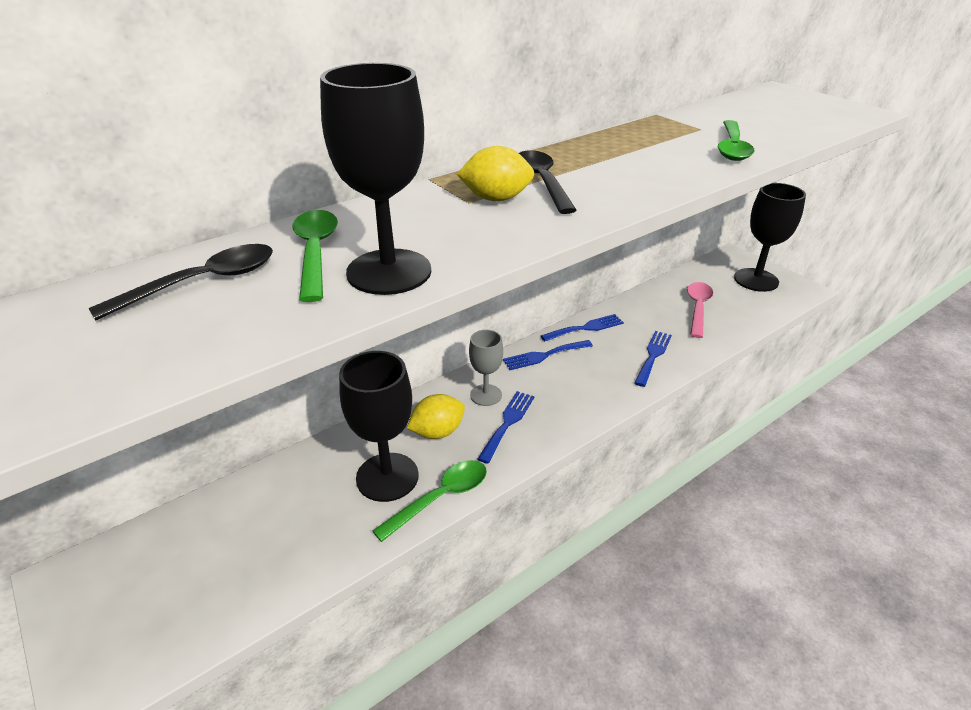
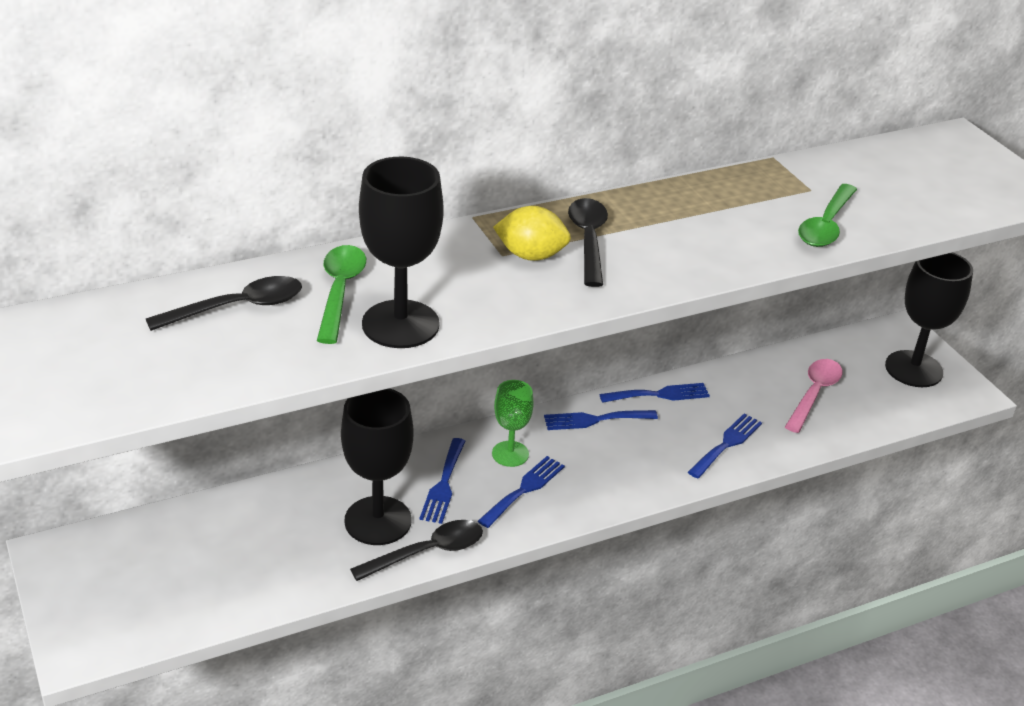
camera: 10 degrees right, 0 degrees up
green spoon [373,460,487,542] -> black spoon [350,520,483,581]
yellow lemon [407,394,465,439] -> blue fork [419,438,466,524]
grey goblet [469,330,503,406] -> green goblet [492,380,534,467]

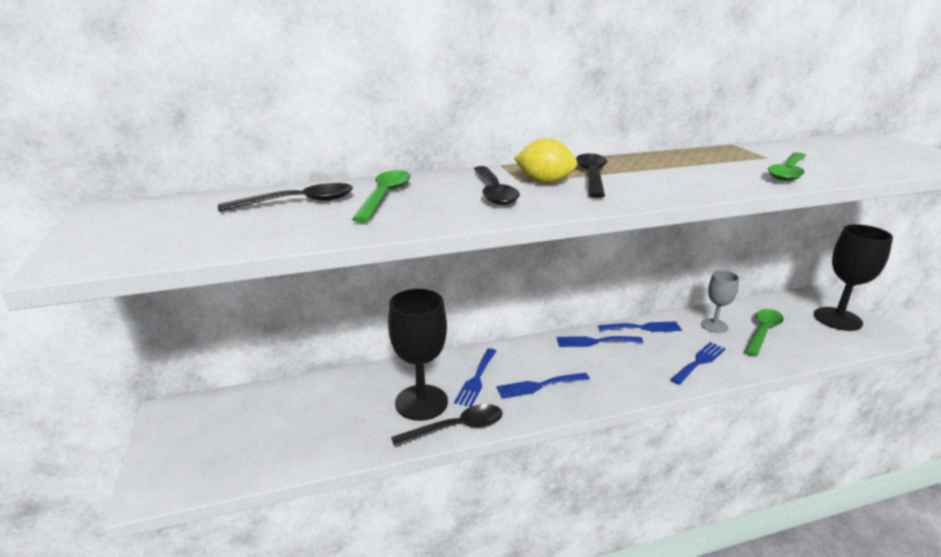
camera: 10 degrees right, 10 degrees down
black goblet [359,157,444,348] -> none
blue fork [478,456,565,528] -> blue fork turned 150 degrees counterclockwise [496,373,590,399]
green goblet [492,380,534,467] -> none
pink spoon [785,359,843,433] -> green spoon [745,309,784,357]
none -> black spoon [474,166,520,205]
none -> grey goblet [701,270,739,333]

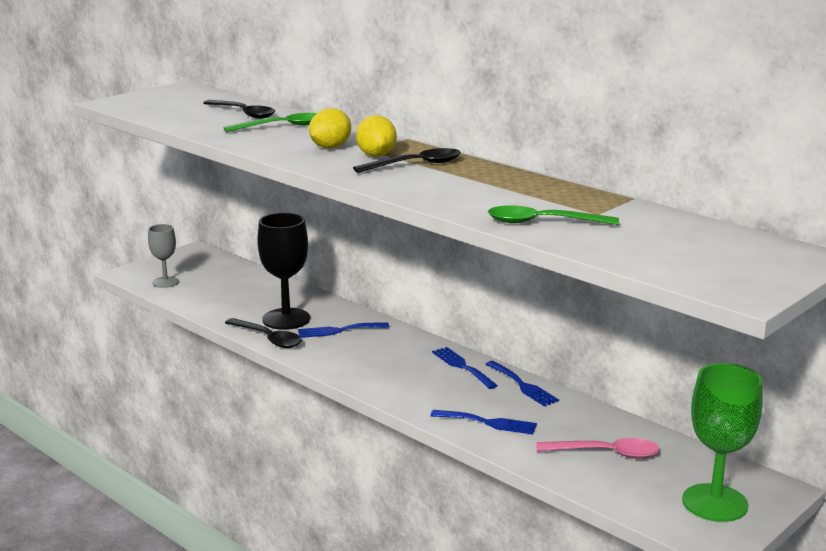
camera: 60 degrees right, 5 degrees down
black spoon [474,166,520,205] -> yellow lemon [309,108,351,148]
blue fork [496,373,590,399] -> none
grey goblet [701,270,739,333] -> grey goblet moved to [148,224,179,288]
green spoon [745,309,784,357] -> pink spoon [536,438,660,459]
black goblet [814,224,893,331] -> green goblet [682,363,763,522]

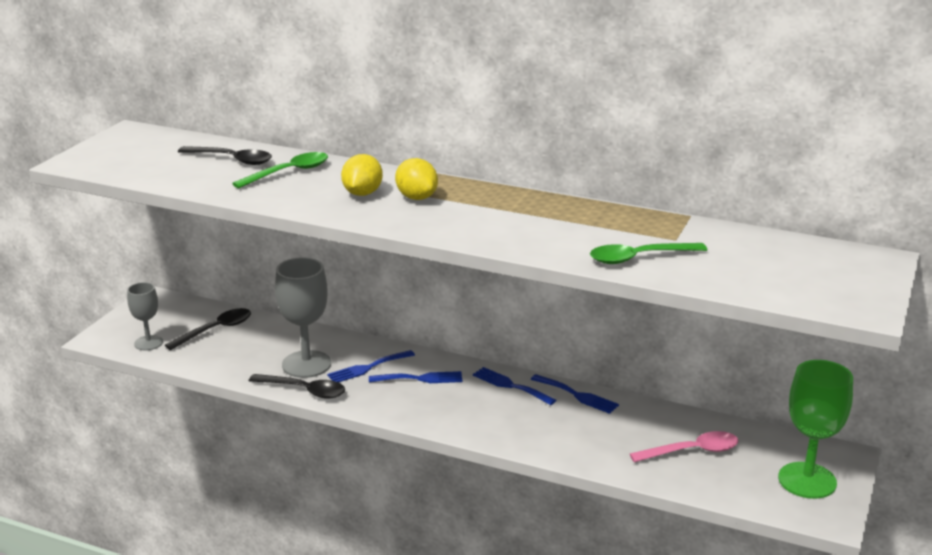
camera: 20 degrees left, 5 degrees up
black goblet [257,213,310,330] -> grey goblet [275,257,331,378]
black spoon [353,148,461,173] -> black spoon moved to [165,308,251,350]
blue fork [430,410,537,435] -> blue fork moved to [369,371,462,383]

